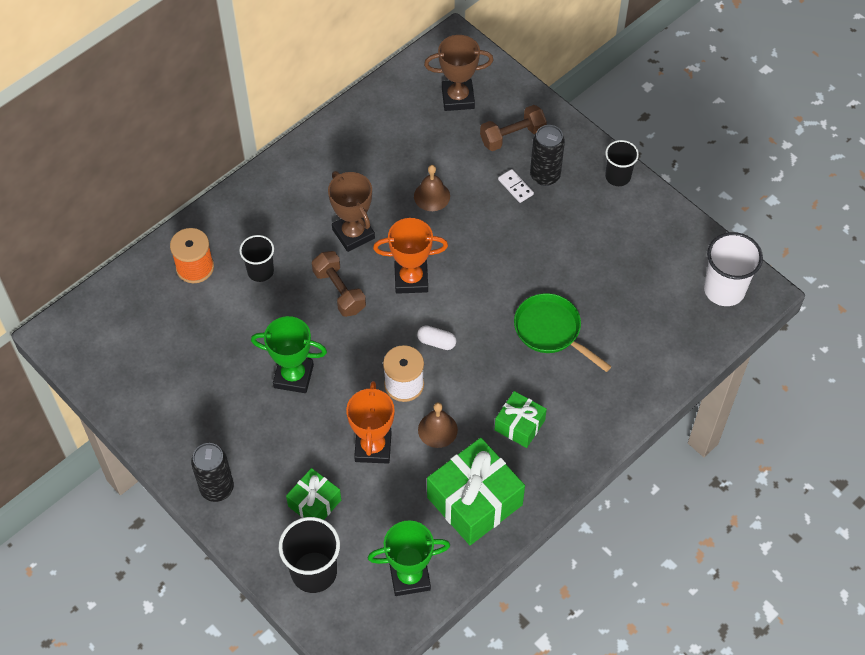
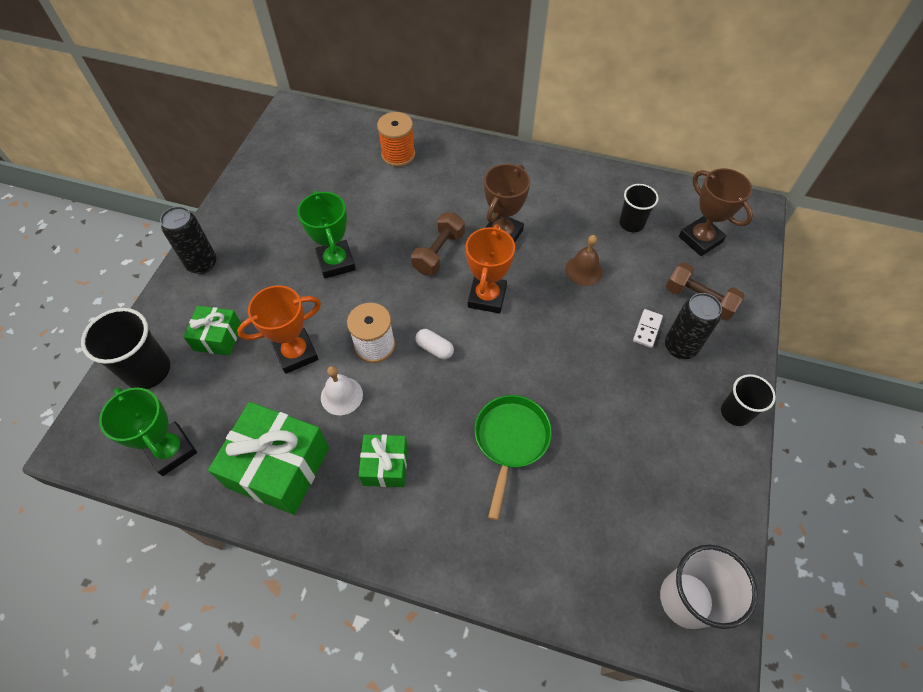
camera: 60 degrees right, 0 degrees up
black cup [239,235,274,282] -> black cup moved to [619,184,659,232]
orange trophy [373,218,448,294] -> orange trophy turned 45 degrees clockwise [466,225,515,313]
white capsule [417,326,456,350] -> white capsule turned 45 degrees counterclockwise [415,329,454,359]
brown bell [418,402,458,448] -> white bell [321,366,363,415]

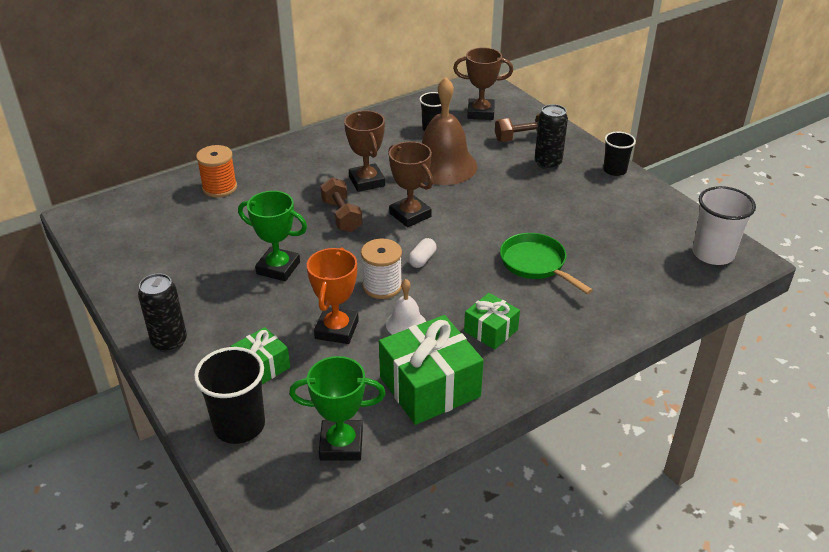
camera: 50 degrees left, 20 degrees down
white capsule [415,329,454,359] -> white capsule turned 45 degrees counterclockwise [408,238,437,268]
orange trophy [466,225,515,313] -> brown trophy [388,141,433,228]
brown bell [565,235,603,286] -> brown bell [422,77,477,185], size x2.06
white domino [633,309,663,348] -> none

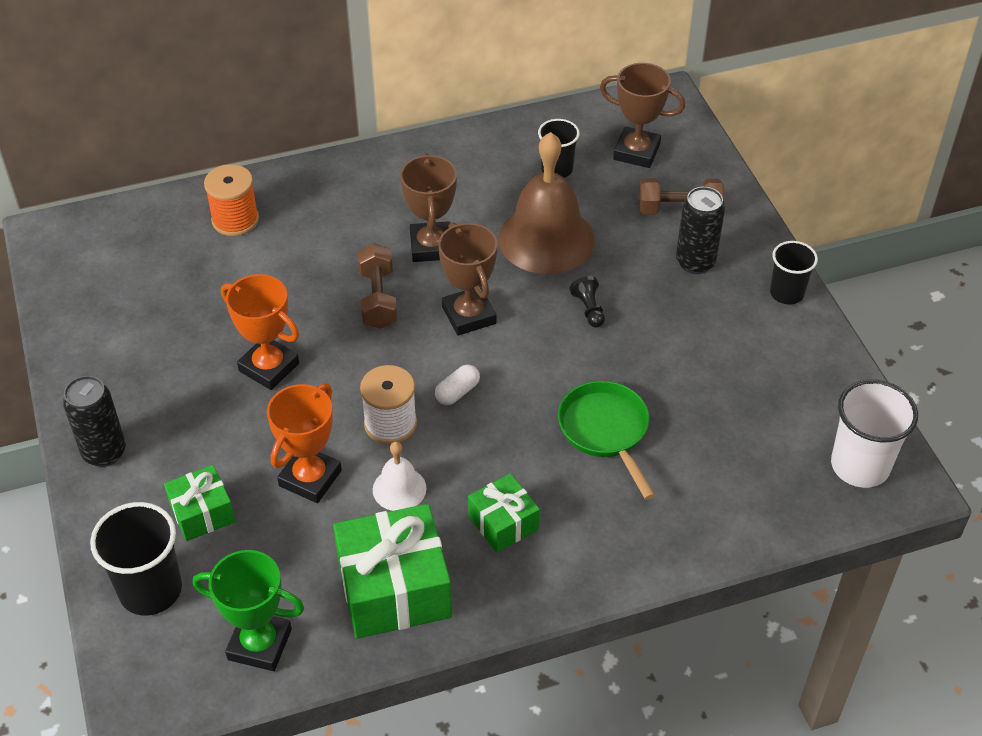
camera: 15 degrees right, 10 degrees up
green trophy [238,191,307,281] -> orange trophy [221,274,299,390]
none -> black pawn [569,276,605,328]

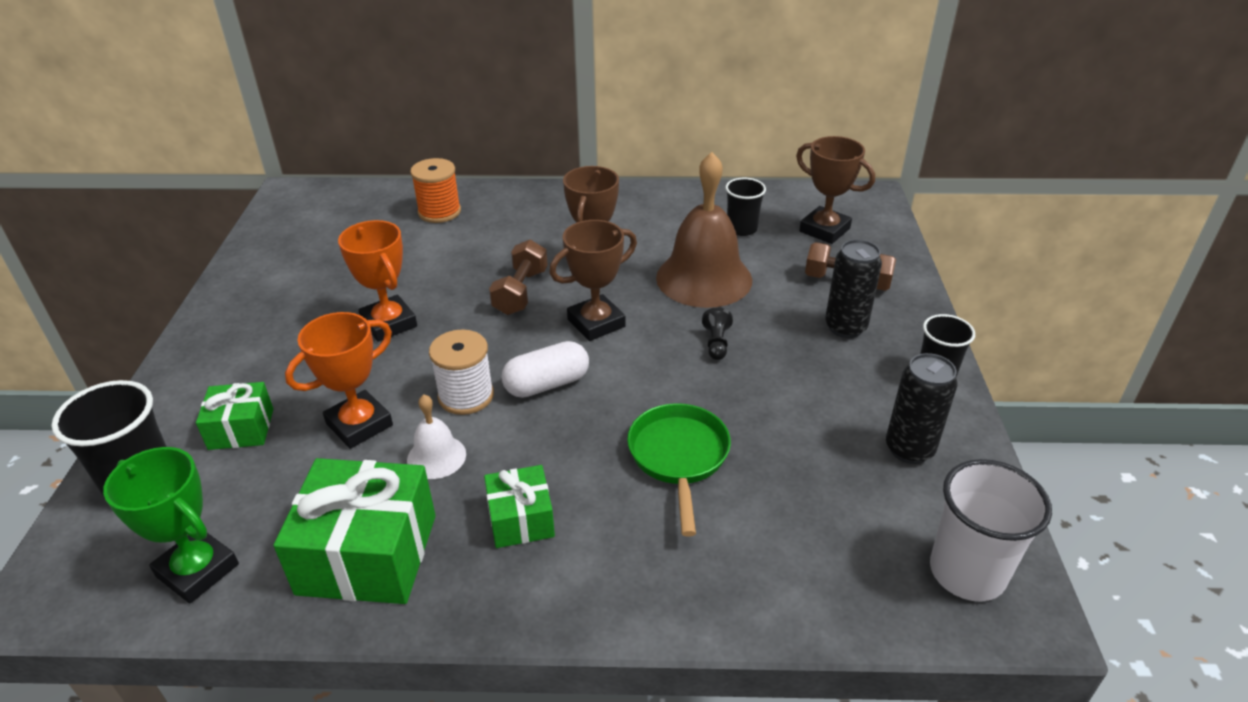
camera: 20 degrees right, 10 degrees down
black can [63,376,126,467] -> black can moved to [886,353,958,464]
white capsule [435,364,480,405] -> white capsule [501,341,589,398], size x1.60
brown trophy [438,222,498,336] -> brown trophy turned 60 degrees clockwise [549,220,637,341]

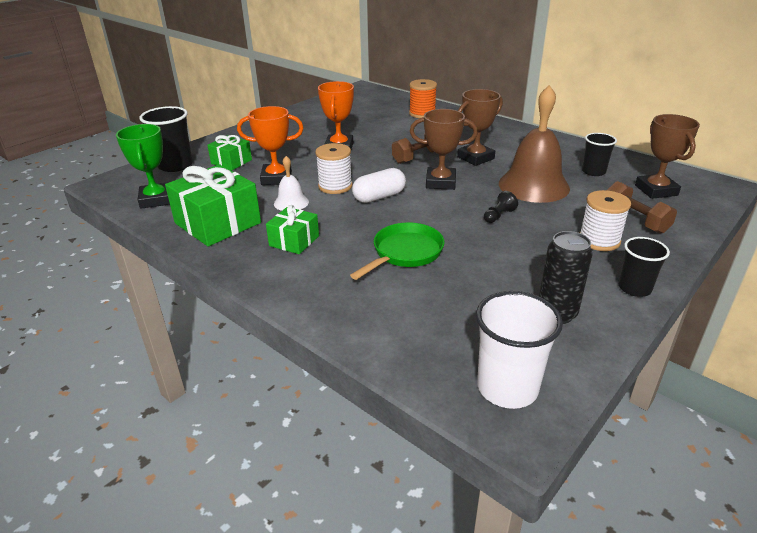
camera: 40 degrees right, 5 degrees down
white capsule [501,341,589,398] -> white capsule turned 45 degrees counterclockwise [352,168,406,203]
black can [825,239,882,338] -> white spool [580,190,631,251]

